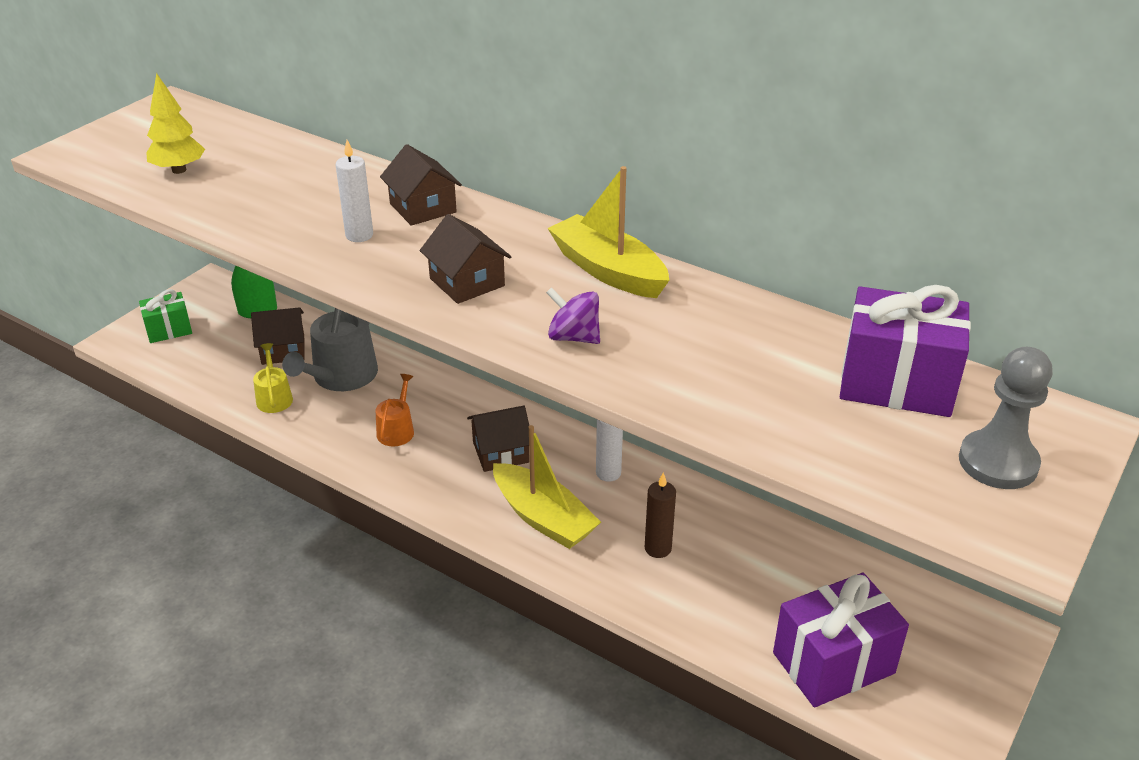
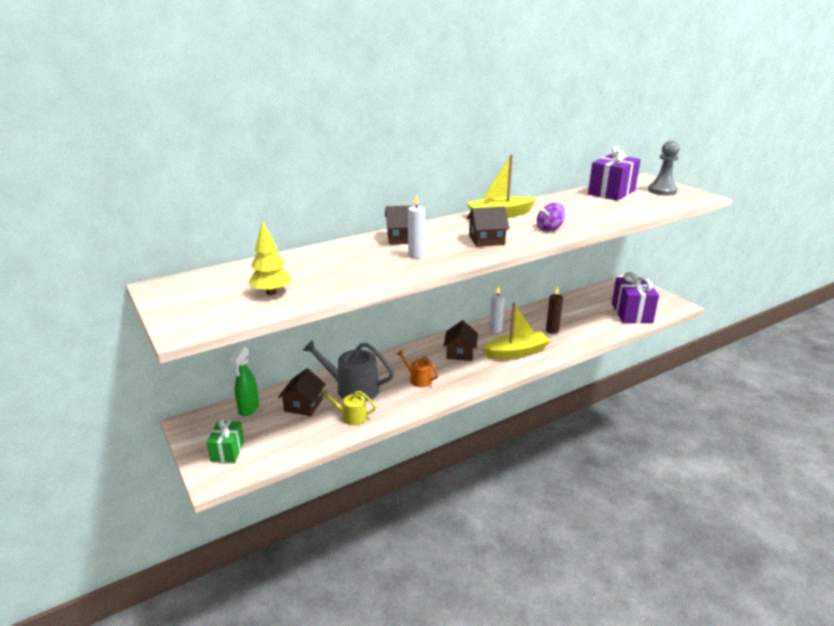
camera: 65 degrees left, 10 degrees down
grey watering can [282,308,378,391] -> grey watering can turned 150 degrees clockwise [302,339,394,402]

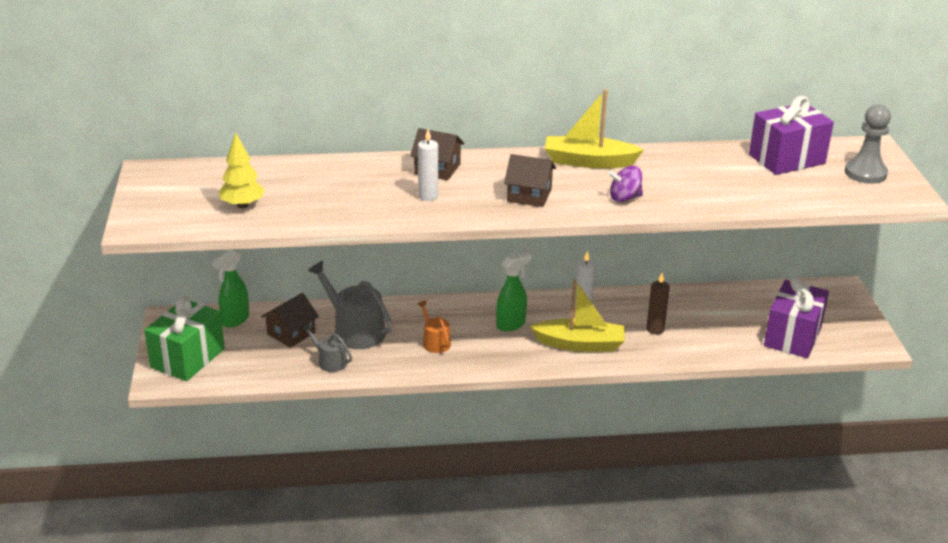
camera: 25 degrees right, 5 degrees up
green gift [207,419,244,463] -> green gift [144,296,225,381], size x1.72
yellow watering can [321,390,376,425] -> grey watering can [301,323,352,372]
brown house [444,320,478,361] -> green spray bottle [496,252,531,331]

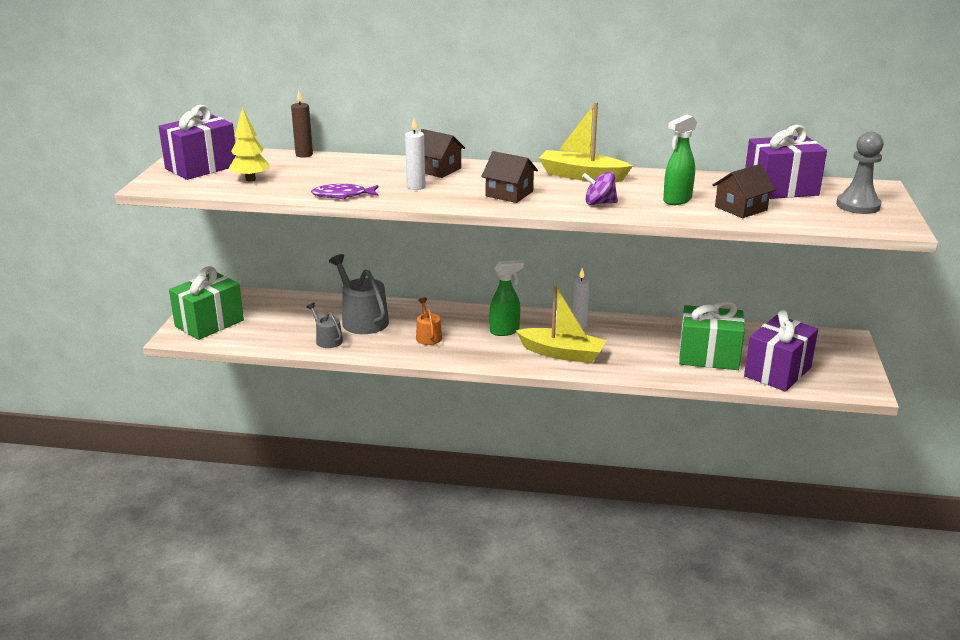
camera: 15 degrees right, 5 degrees down
green spray bottle [212,250,249,328] -> green spray bottle moved to [663,114,697,205]
brown house [261,293,319,348] -> brown house moved to [712,164,776,218]
brown candle [646,273,670,335] -> brown candle moved to [291,90,313,158]
none -> purple gift [159,105,236,180]
none -> purple fish [311,184,379,200]
none -> green gift [679,300,745,370]

